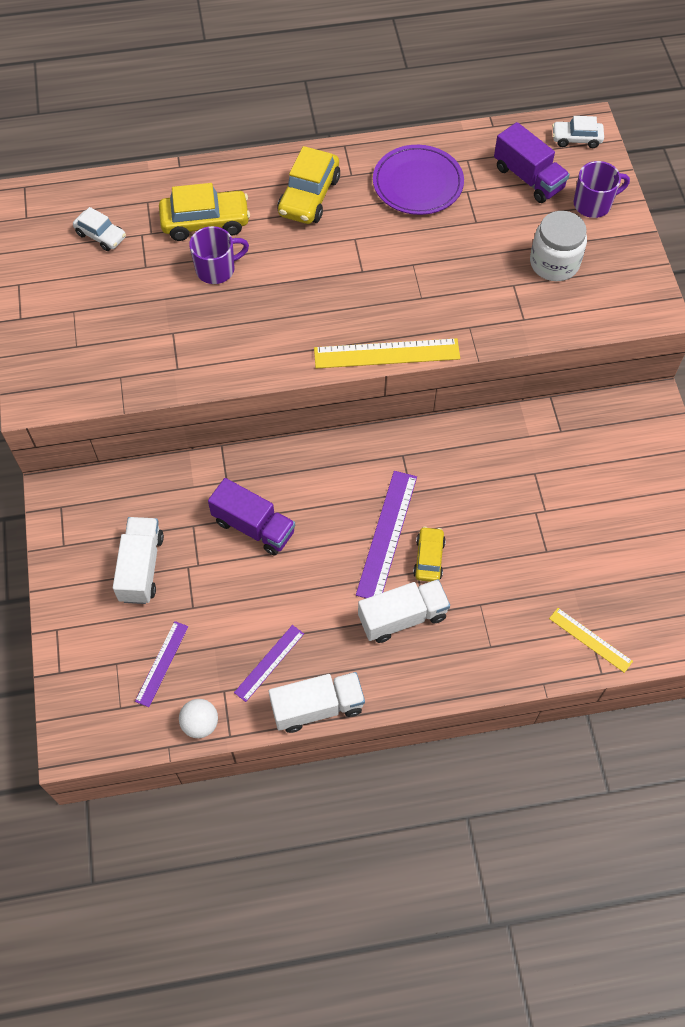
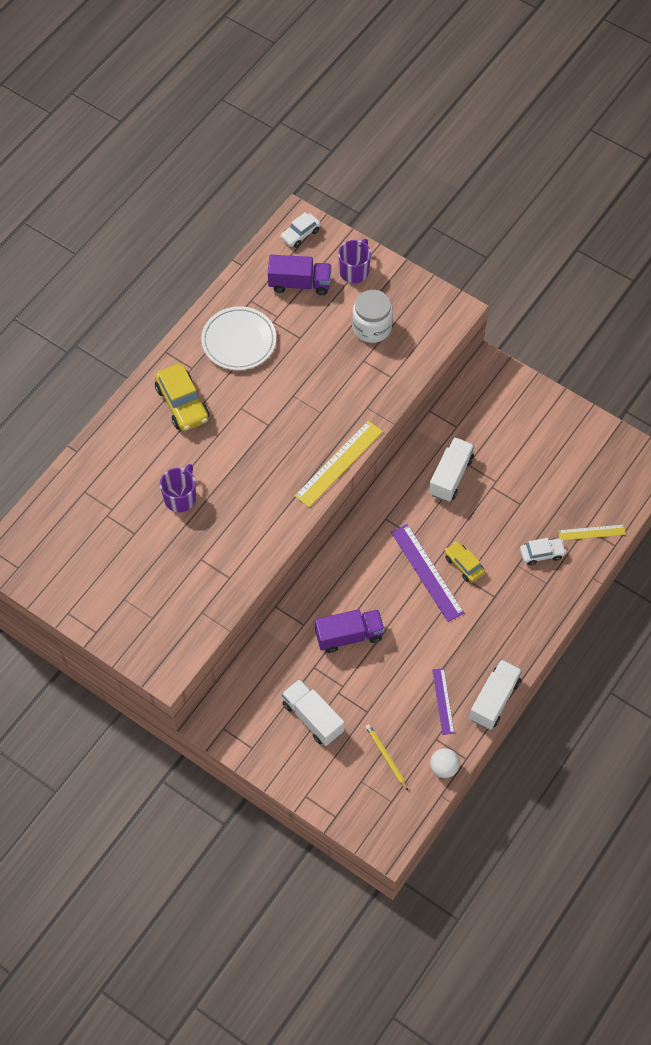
camera: 45 degrees left, 0 degrees up
white car [73,207,126,251] -> white car moved to [520,538,566,565]
purple ruler [135,621,188,707] -> yellow pencil [365,724,408,791]
yellow car [159,183,250,241] -> none
white truck [358,579,450,643] -> white truck moved to [429,437,474,502]
purple plate [373,145,464,215] -> white plate [201,306,276,370]

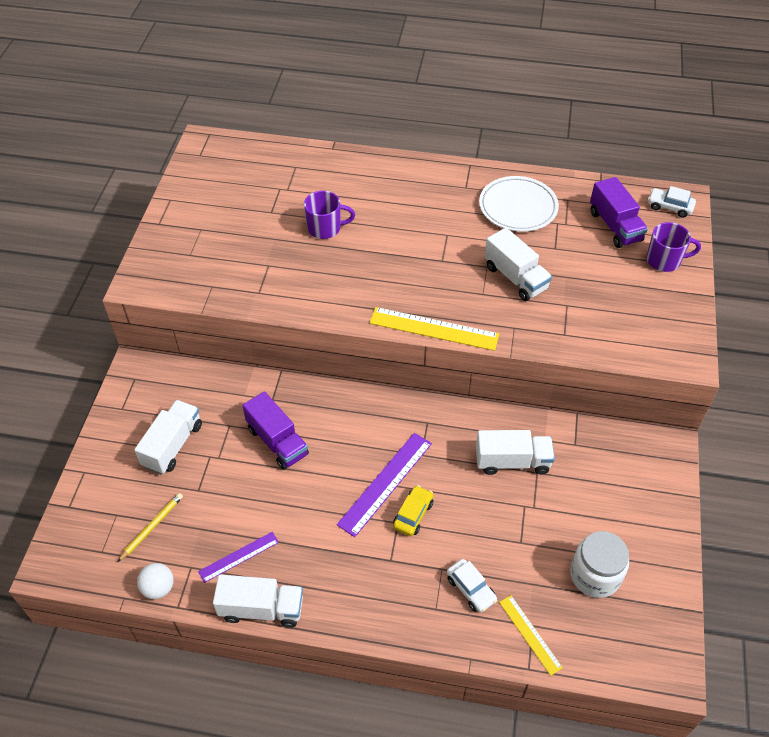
camera: 65 degrees right, 10 degrees down
yellow car [155,364,209,431] -> none
white jar [352,290,393,343] -> white jar moved to [570,531,629,598]
none -> white truck [484,228,552,301]

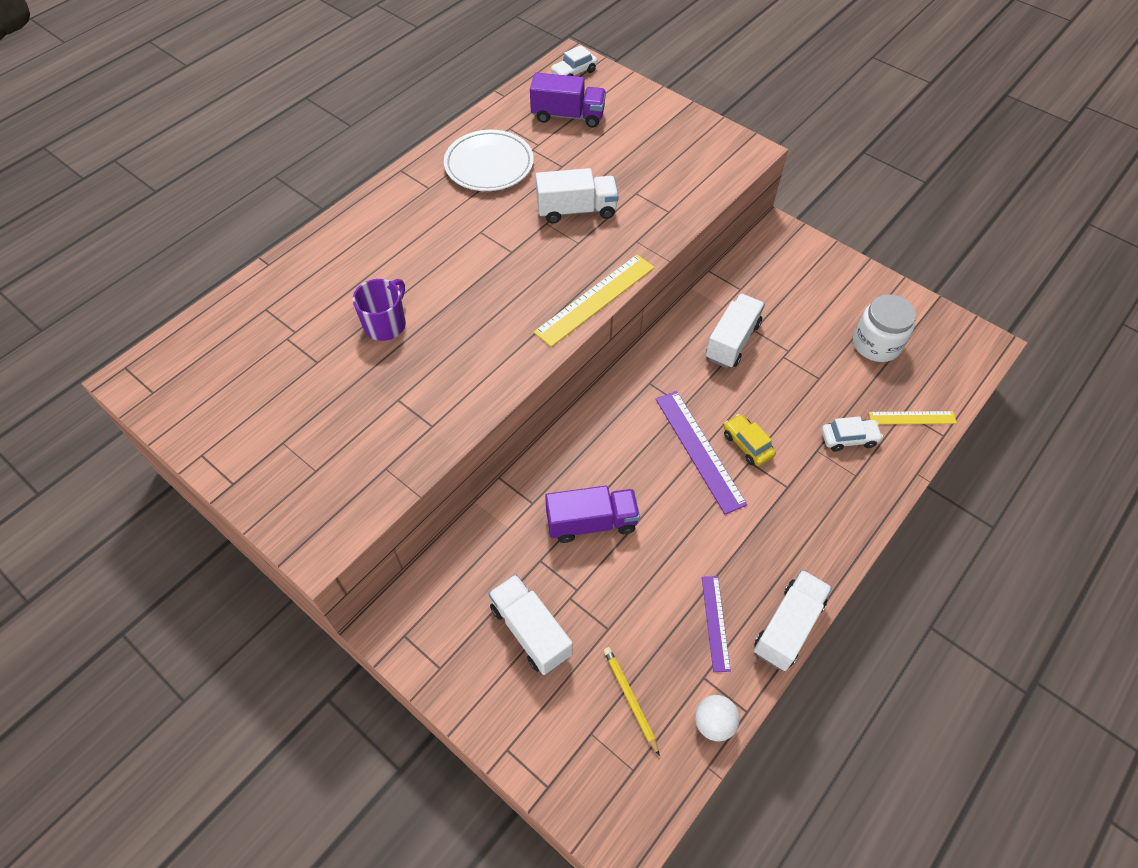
camera: 60 degrees left, 5 degrees up
purple mug [646,222,701,272] -> none

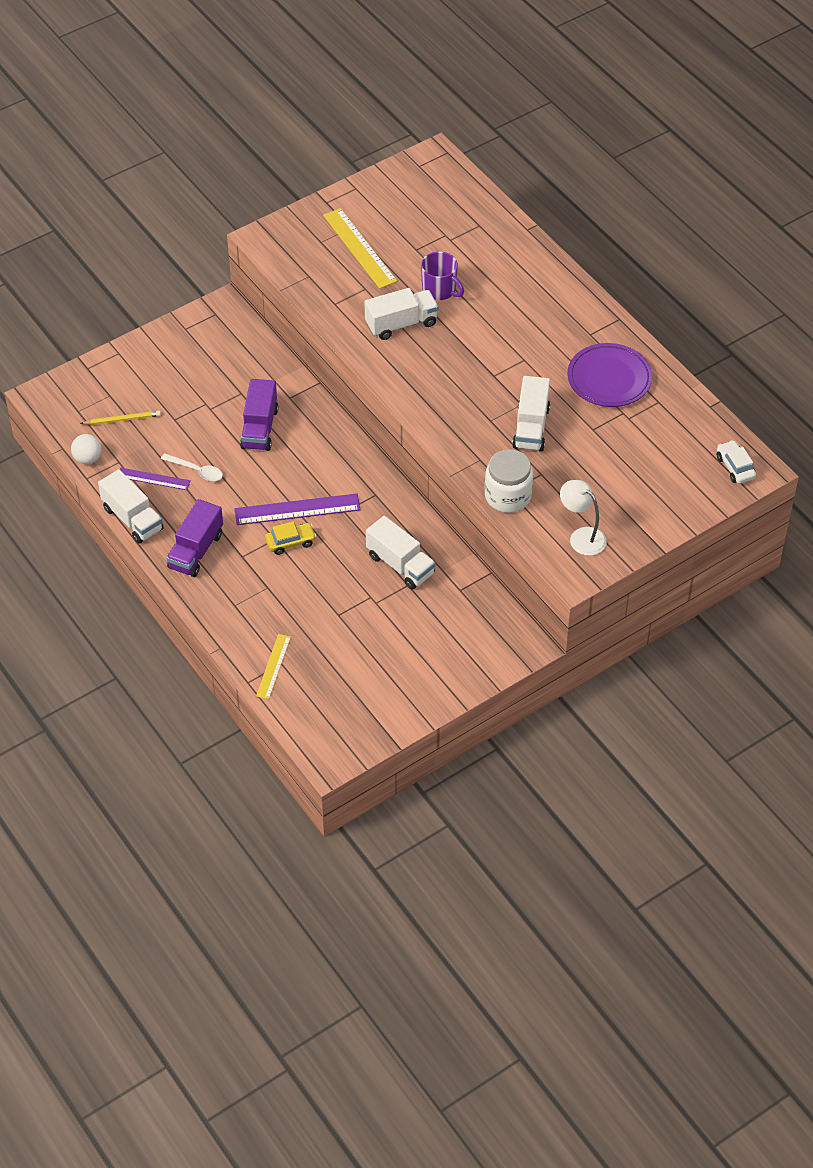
camera: 105 degrees right, 5 degrees down
white plate [444,130,534,191] -> purple plate [567,343,652,407]
white truck [488,574,573,675] -> white truck moved to [365,288,438,340]
purple truck [530,73,606,128] -> purple truck moved to [166,499,223,577]
yellow ruler [534,255,655,347] -> yellow ruler moved to [323,208,397,289]
white car [821,416,883,452] -> none
white jar [853,294,916,362] -> white jar moved to [485,449,533,513]
none -> white spoon [161,453,223,481]
none -> white lamp [560,480,607,556]

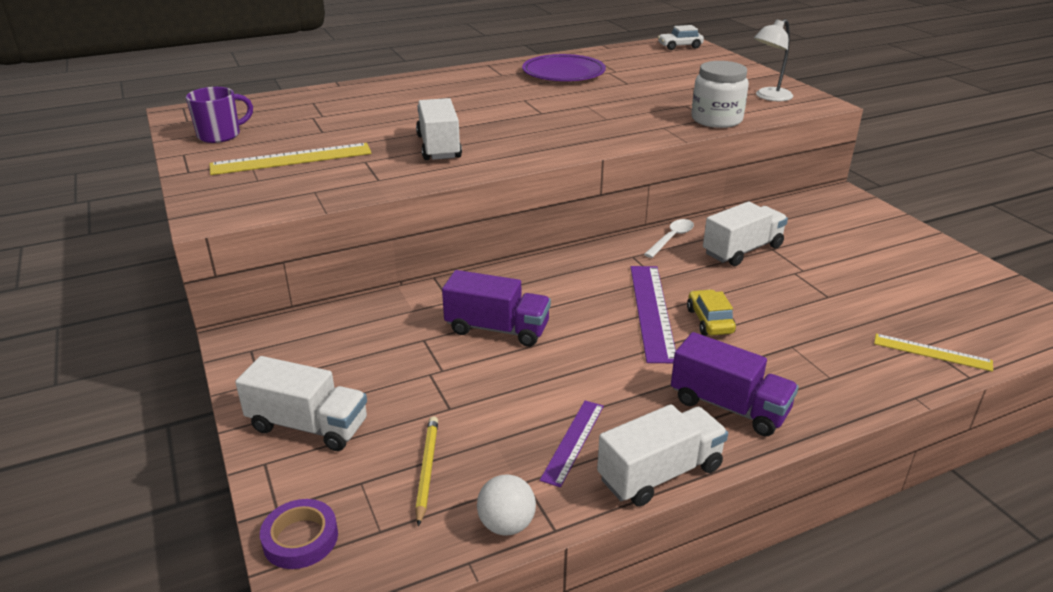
camera: 80 degrees left, 20 degrees down
white spoon [161,453,223,481] -> white spoon moved to [644,219,694,258]
purple mug [421,252,464,300] -> purple mug moved to [186,87,253,143]
white truck [512,376,550,452] -> white truck moved to [235,356,367,451]
none -> purple tape [260,499,338,569]

